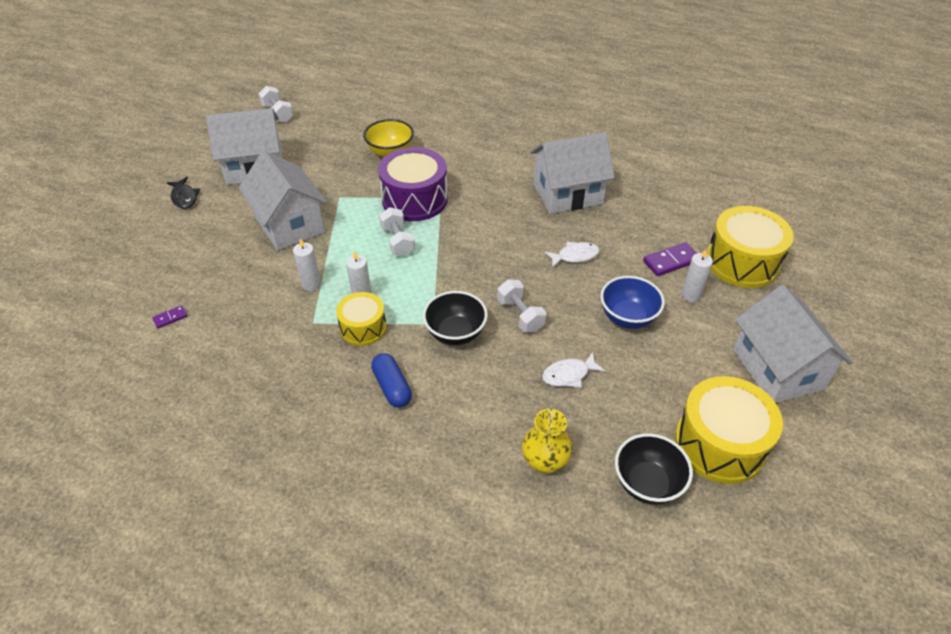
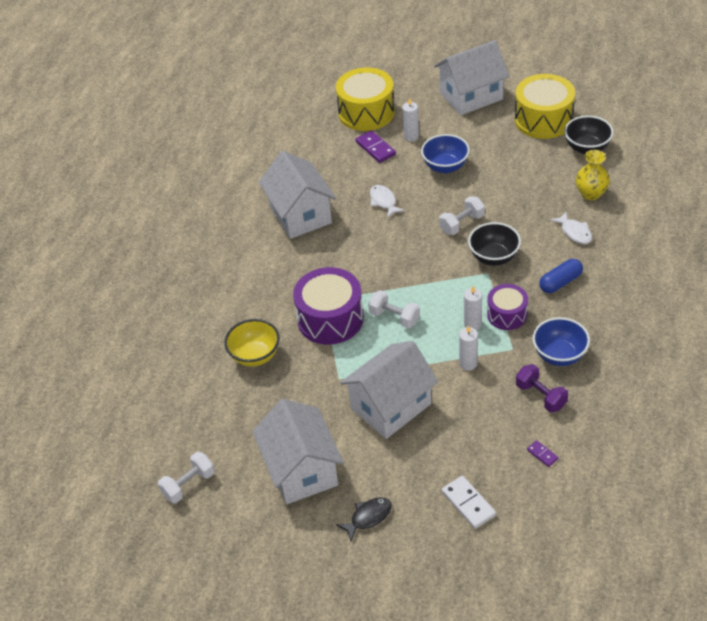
camera: 95 degrees left, 0 degrees up
yellow drum [336,292,387,346] -> purple drum [487,284,528,330]
white dumbbell [379,207,415,256] -> white dumbbell turned 60 degrees clockwise [368,290,420,328]
white fish [542,352,606,388] -> white fish moved to [550,212,592,244]
none -> white domino [442,476,496,529]
none -> purple dumbbell [516,364,568,413]
none -> blue bowl [532,317,590,366]

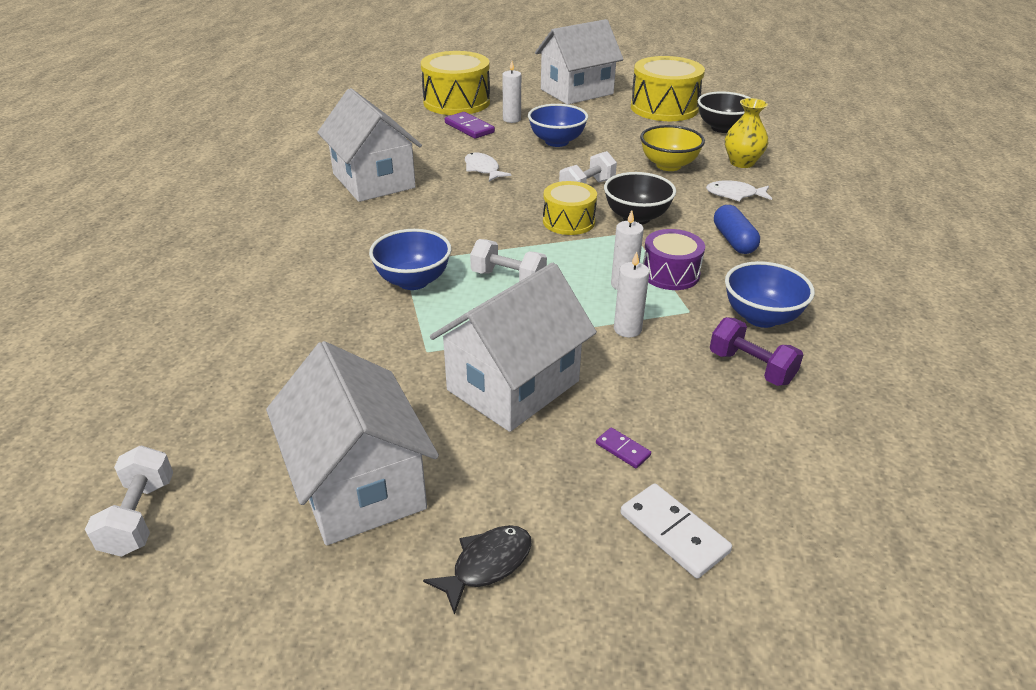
camera: 10 degrees left, 10 degrees down
white dumbbell [158,452,215,503] -> white dumbbell turned 45 degrees counterclockwise [85,446,173,557]
yellow bowl [224,319,280,367] -> yellow bowl moved to [640,125,705,171]
purple drum [293,267,364,345] -> blue bowl [369,229,451,290]
purple domino [527,440,559,467] -> purple domino moved to [596,427,651,468]
blue capsule [539,259,583,293] -> blue capsule turned 60 degrees counterclockwise [714,205,760,254]
white fish [550,212,592,244] -> white fish turned 135 degrees clockwise [706,180,772,201]
none -> yellow drum [543,181,597,235]

